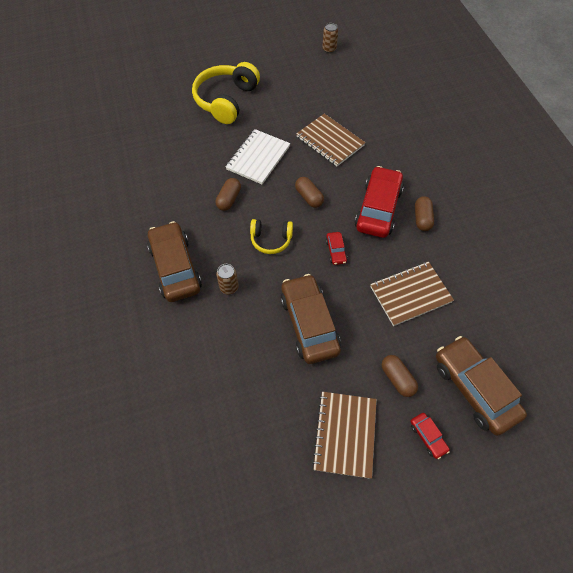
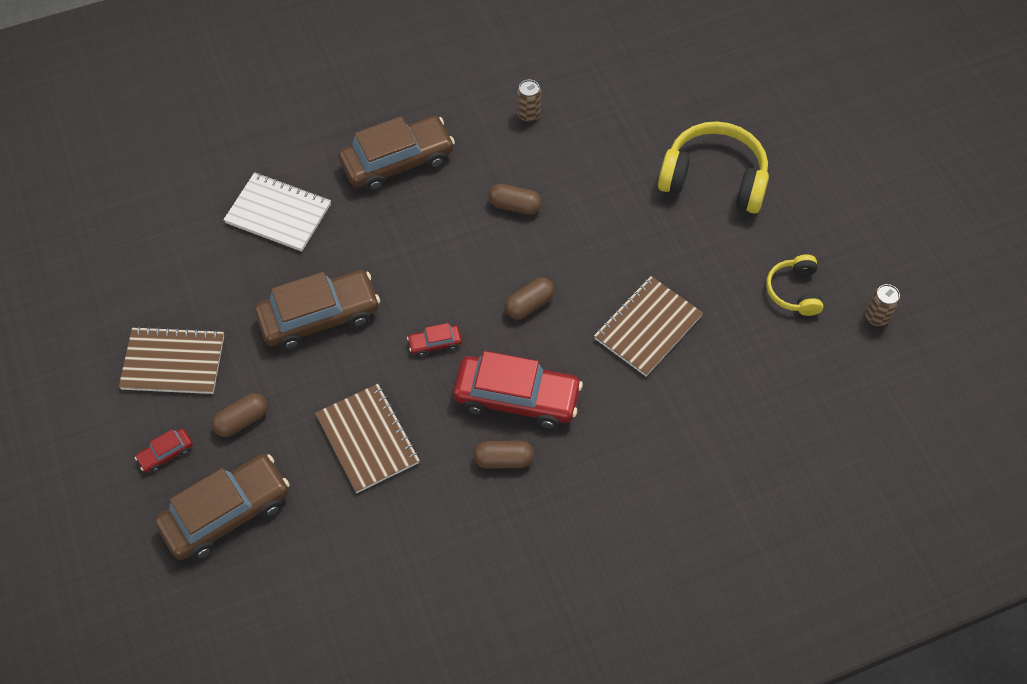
camera: 85 degrees right, 0 degrees up
brown can [216,264,239,295] -> brown can moved to [517,80,541,122]
white notebook [225,129,290,184] -> white notebook moved to [224,172,331,252]
yellow headphones [250,219,293,254] -> yellow headphones moved to [766,254,823,316]

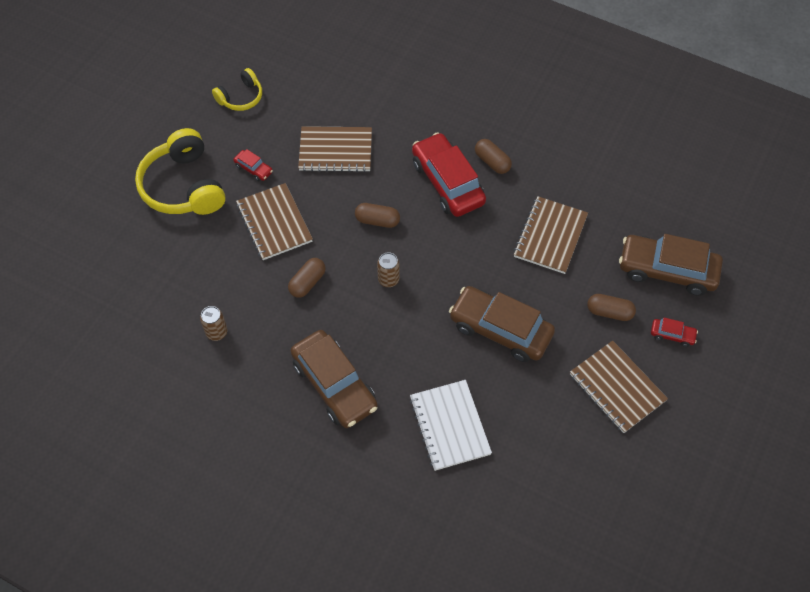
camera: 130 degrees left, 0 degrees up
brown car [338,116,455,192] -> brown car turned 150 degrees counterclockwise [291,330,378,428]
red car [407,323,462,357] -> red car moved to [233,149,273,181]
brown capsule [488,184,542,215] -> brown capsule turned 60 degrees clockwise [288,258,326,298]
brown can [865,284,900,326] -> brown can moved to [377,252,400,287]
none -> brown notebook [236,183,313,260]

